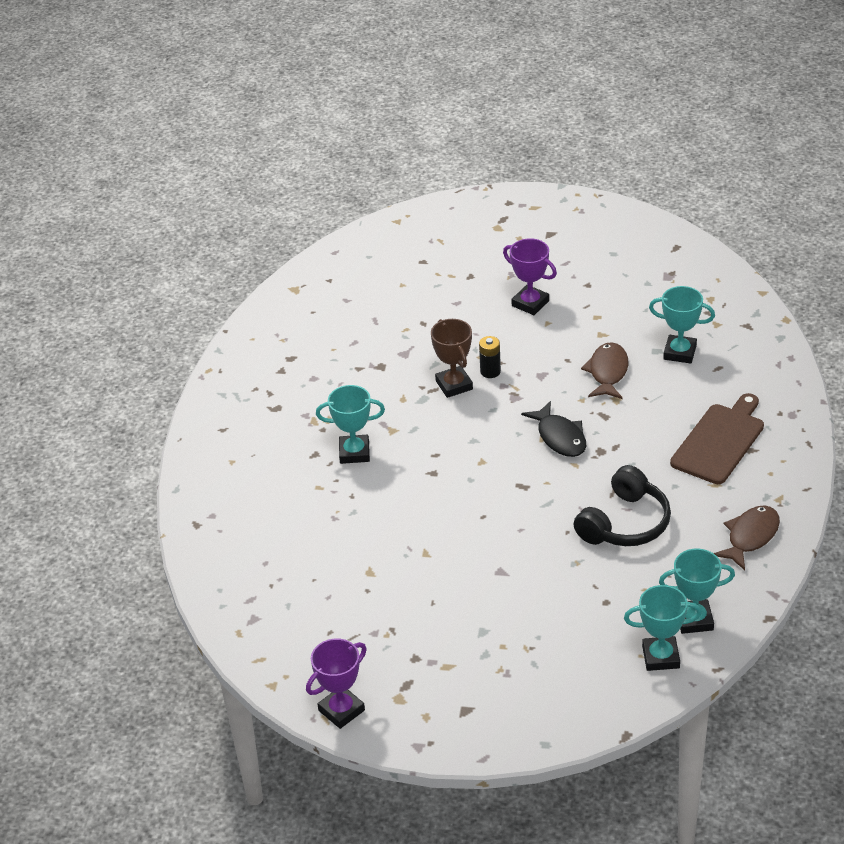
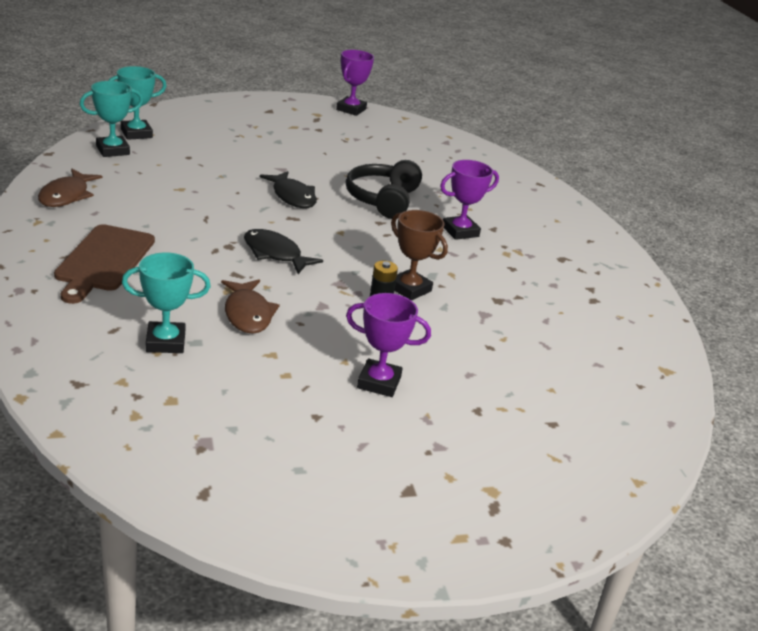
camera: 150 degrees right, 10 degrees down
turquoise trophy [316,385,385,464] -> purple trophy [440,160,499,240]
black headphones [574,465,671,546] -> black headphones moved to [346,160,422,219]
none -> black fish [260,171,317,208]

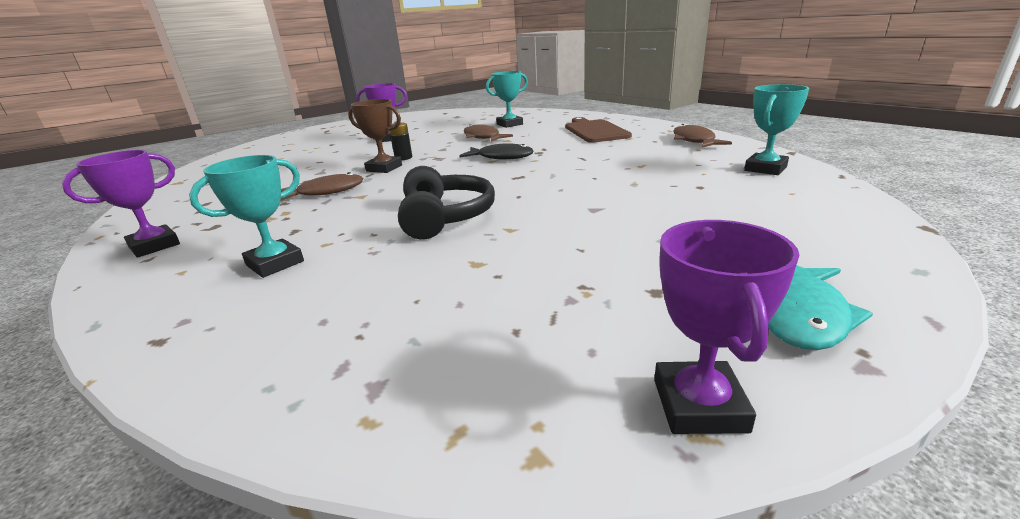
camera: 165 degrees right, 5 degrees down
turquoise trophy [108,66,166,140] -> turquoise trophy moved to [189,155,304,278]
black fish [260,171,317,208] -> none
purple trophy [440,160,499,240] -> purple trophy moved to [62,150,180,258]
none -> brown fish [280,172,364,201]
none -> turquoise fish [768,265,873,350]

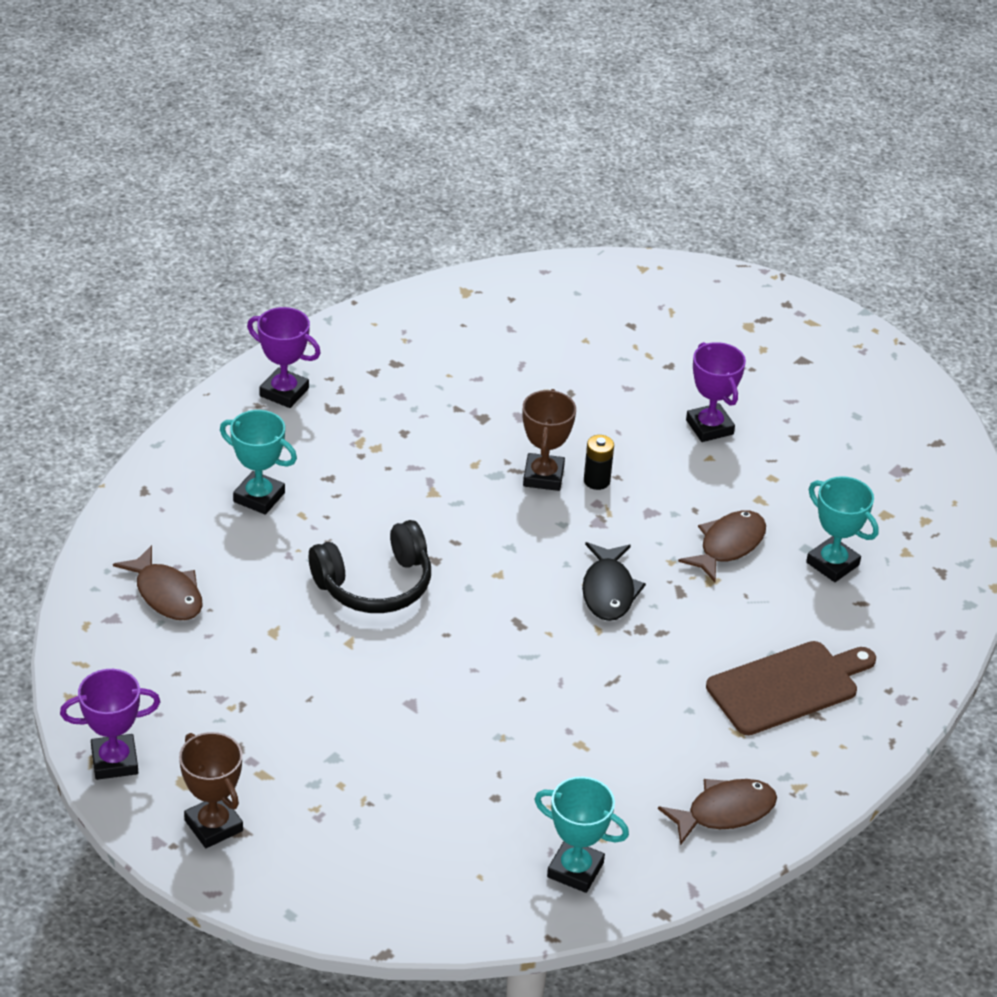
camera: 70 degrees right, 15 degrees up
brown fish [280,172,364,201] -> brown fish moved to [113,545,203,620]
turquoise fish [768,265,873,350] -> brown trophy [179,732,243,848]

